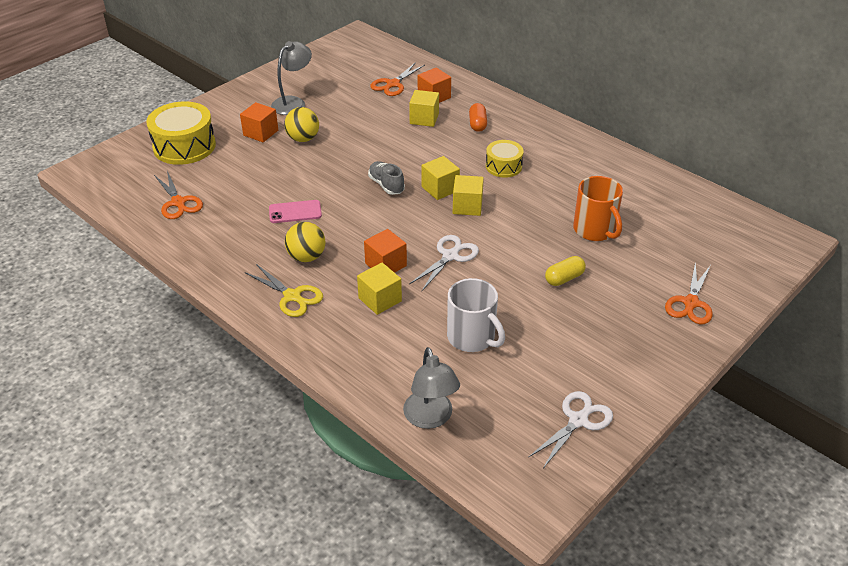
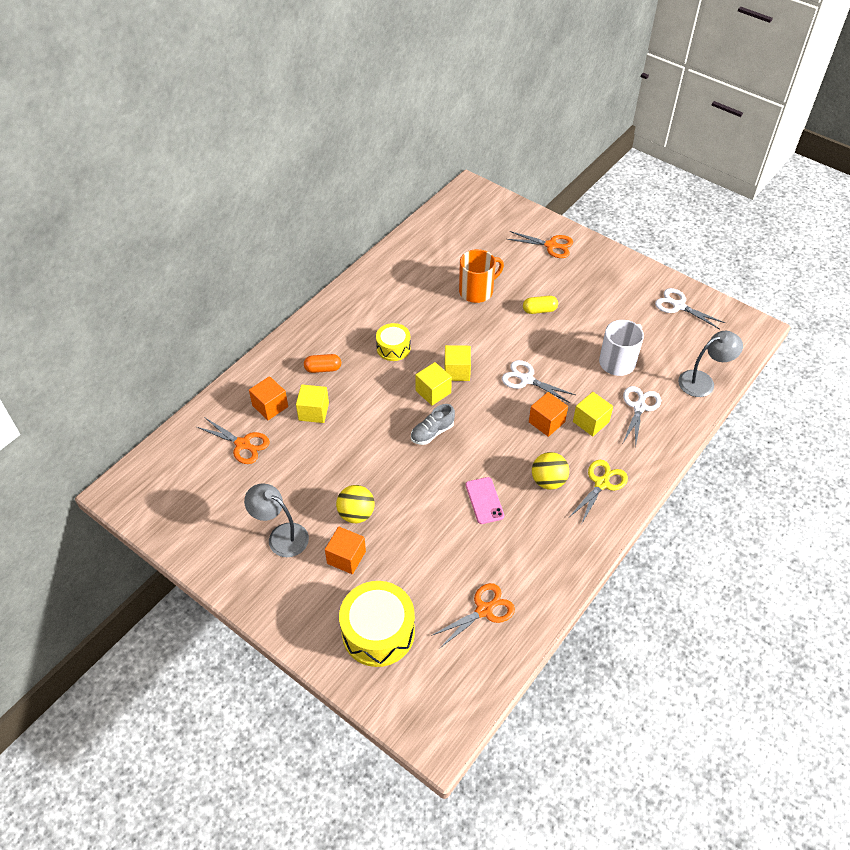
camera: 95 degrees left, 10 degrees up
yellow capsule [545,256,586,286] -> yellow capsule turned 60 degrees counterclockwise [523,296,558,314]
none -> white scissors [623,386,661,448]

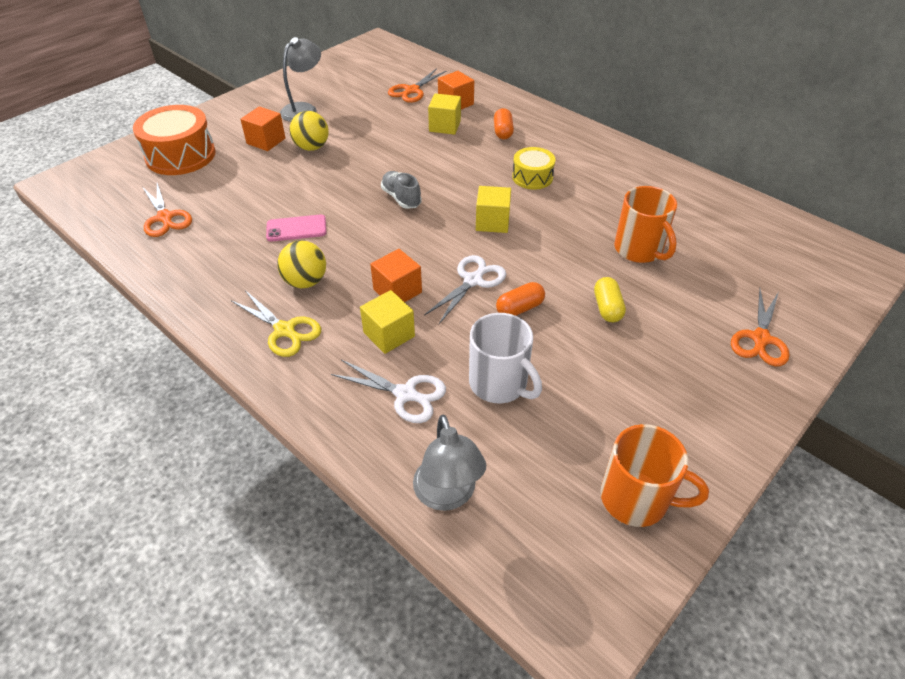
camera: 95 degrees right, 5 degrees down
yellow drum [339,581,415,667] -> orange drum [133,105,216,175]
yellow cube [415,362,452,406] -> none
white scissors [655,288,725,329] -> orange mug [600,424,709,527]
none -> orange capsule [496,282,545,316]

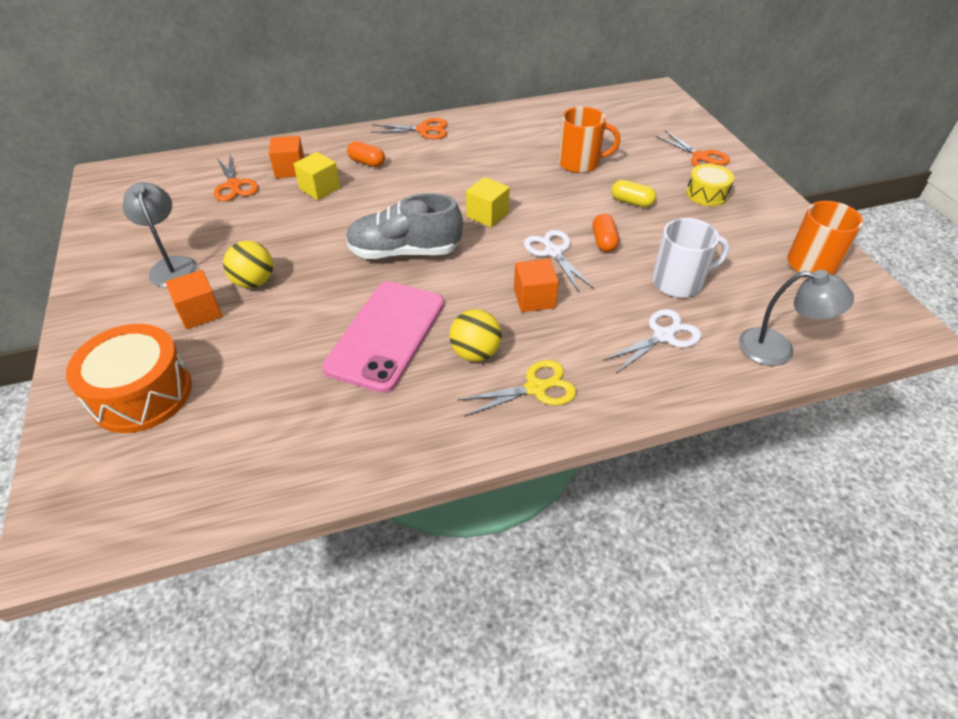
camera: 60 degrees left, 0 degrees up
orange scissors [142,183,192,237] -> orange scissors moved to [371,118,448,139]
pink phone [266,215,327,242] -> pink phone [322,281,444,393], size x2.04
yellow cube [360,290,415,354] -> none
grey shoe [381,171,422,209] -> grey shoe [346,193,463,259], size x1.80
yellow drum [512,147,556,190] -> yellow drum moved to [686,164,734,206]

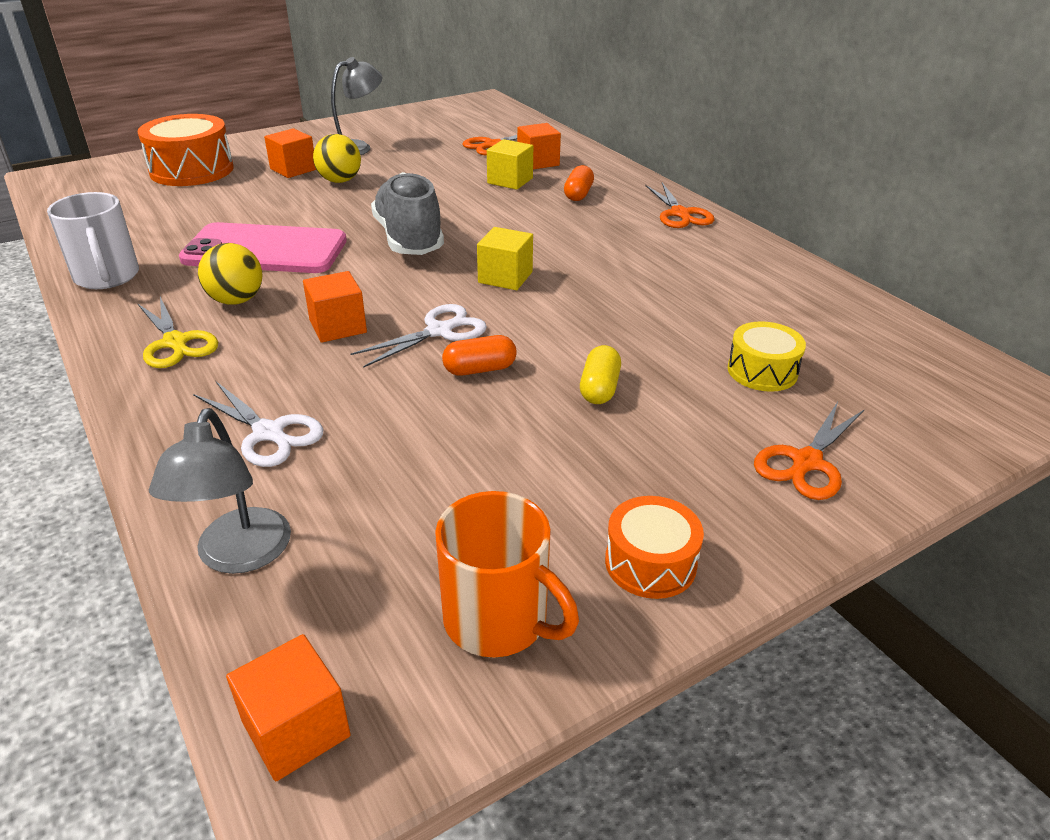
camera: 75 degrees right, 10 degrees down
orange mug [558,107,620,173] -> none
white mug [652,218,730,298] -> white mug moved to [47,192,139,289]
yellow drum [686,164,734,206] -> yellow drum moved to [728,321,806,392]
none -> orange cube [226,634,351,781]
none -> orange drum [605,496,704,599]

